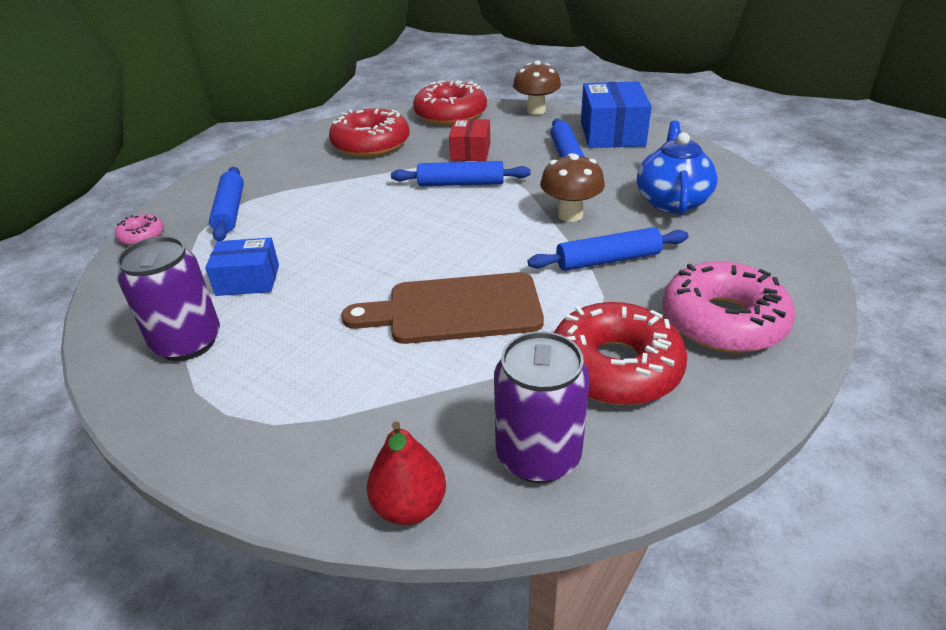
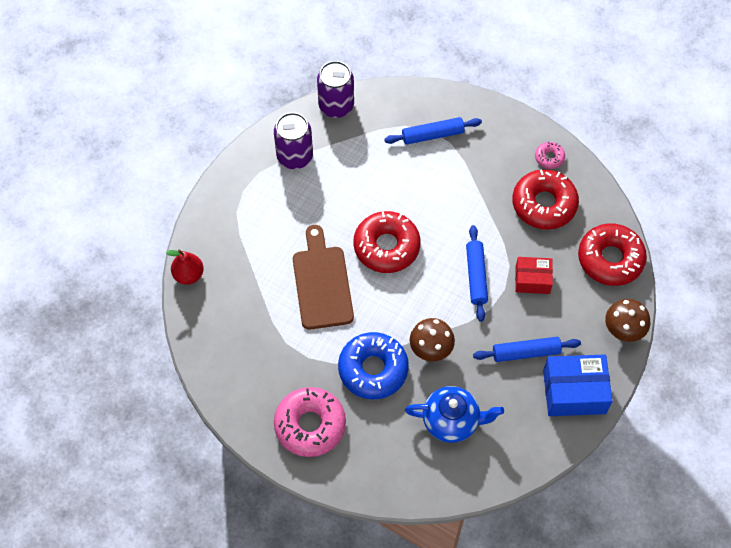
camera: 85 degrees right, 25 degrees up
pink donut [115,214,164,245] -> pink donut moved to [535,142,565,169]
blue box [205,238,279,296] -> none
purple can [494,331,590,483] -> purple can moved to [317,61,354,118]
blue rolling pin [528,227,689,271] -> blue donut [338,332,409,399]
red donut [554,302,687,405] -> red donut moved to [353,211,421,273]

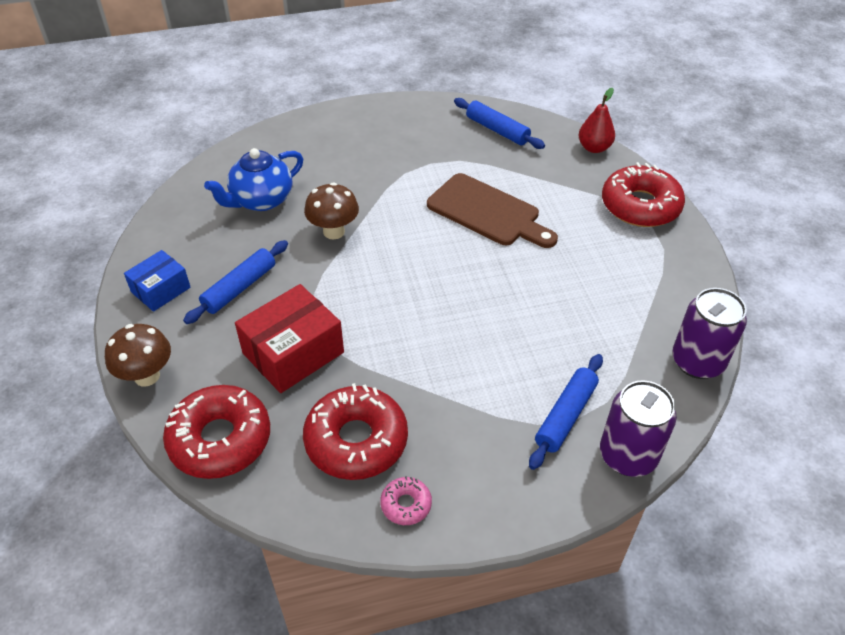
camera: 135 degrees right, 15 degrees down
purple can [274,112,313,169] -> purple can moved to [600,380,677,477]
pink donut [274,387,346,457] -> none
blue donut [338,332,409,399] -> none
red donut [353,211,421,273] -> red donut moved to [602,162,685,227]
blue rolling pin [466,225,488,322] -> blue rolling pin moved to [454,98,545,149]
red box [515,257,553,294] -> red box [235,284,344,393], size x1.62
blue box [543,354,613,416] -> blue box [124,250,191,312], size x0.62

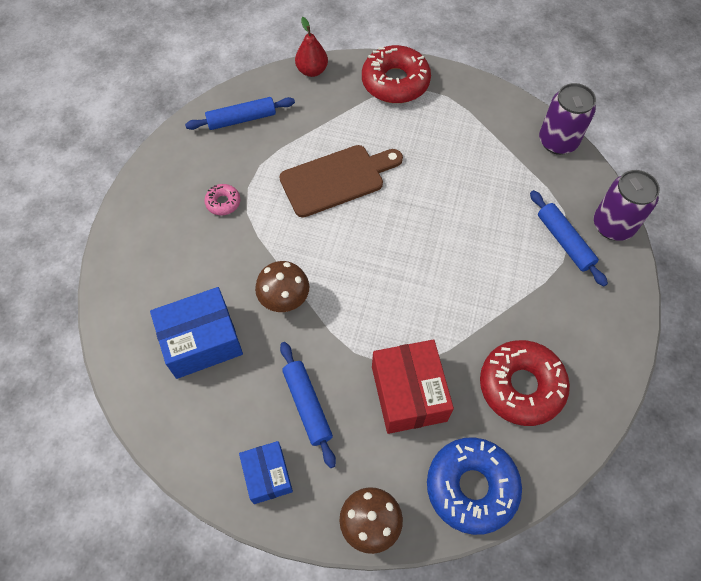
camera: 60 degrees left, 15 degrees up
red donut [163,385,270,479] -> blue donut [427,437,522,535]
blue teapot [204,148,303,211] -> blue box [150,287,243,379]
pink donut [380,476,432,525] -> pink donut moved to [204,184,240,215]

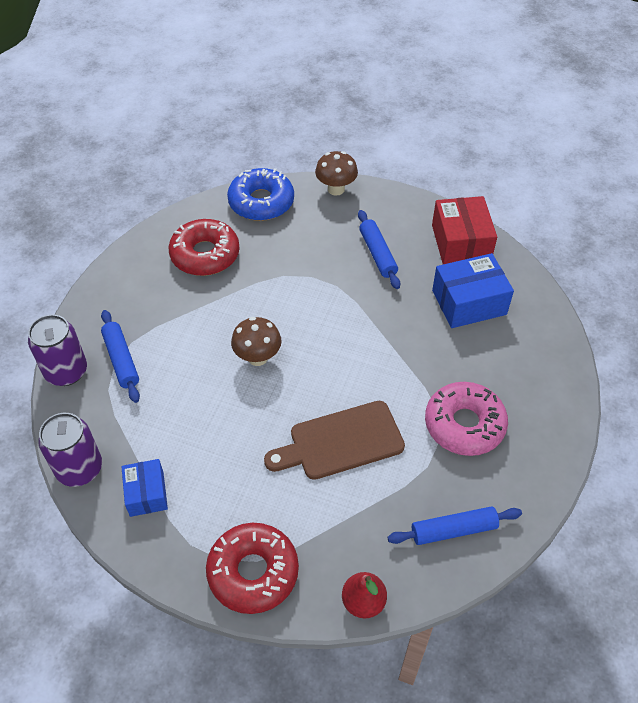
camera: 175 degrees left, 10 degrees down
pink donut [204,184,240,215] -> pink donut [425,382,508,456], size x2.14
blue box [239,441,293,504] -> blue box moved to [122,459,168,517]
brown mushroom [255,261,309,312] -> brown mushroom moved to [231,317,282,366]
red box [372,339,454,434] -> red box moved to [432,196,497,264]

